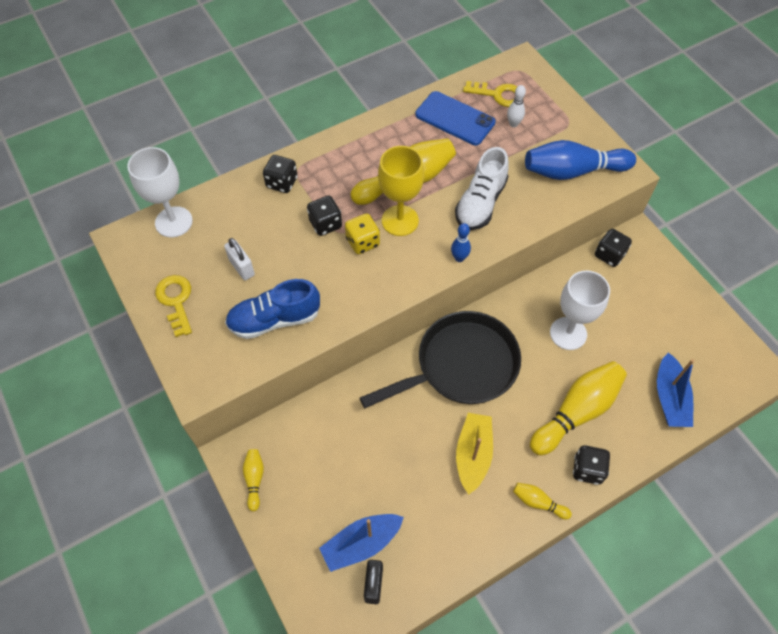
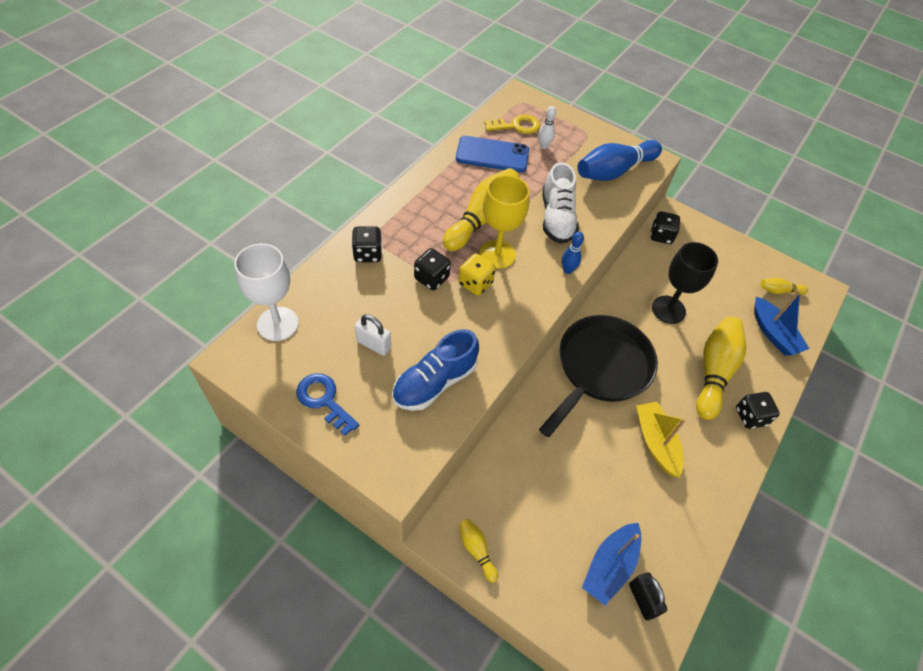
camera: 30 degrees left, 5 degrees down
yellow key [155,275,192,337] -> blue key [296,373,359,436]
yellow bowling pin [513,483,572,519] -> yellow bowling pin moved to [760,277,808,295]
white goblet [550,270,610,350] -> black goblet [652,242,718,324]

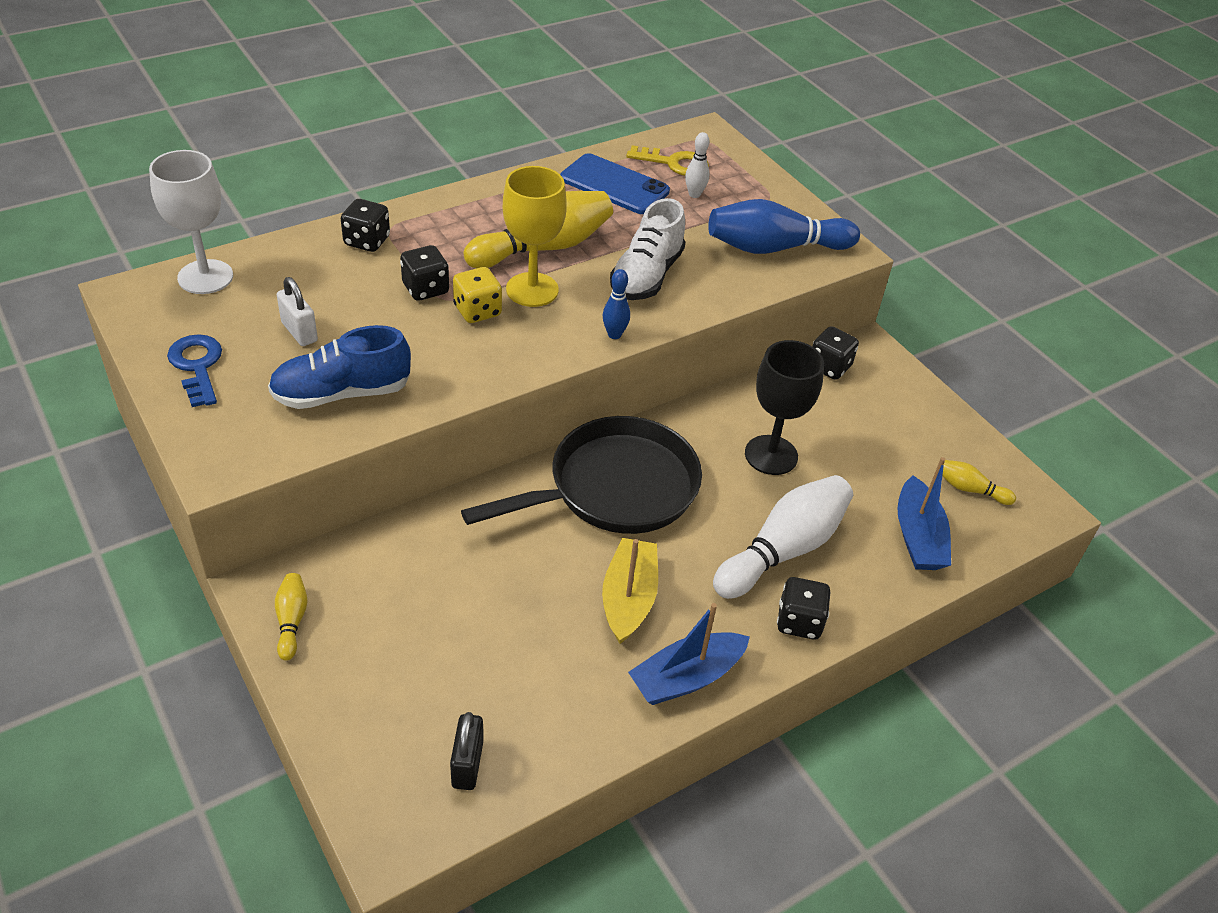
camera: 25 degrees right, 10 degrees down
blue boat [582,523,641,605] -> blue boat moved to [628,603,750,705]
yellow bowling pin [696,317,746,420] -> white bowling pin [713,475,853,599]

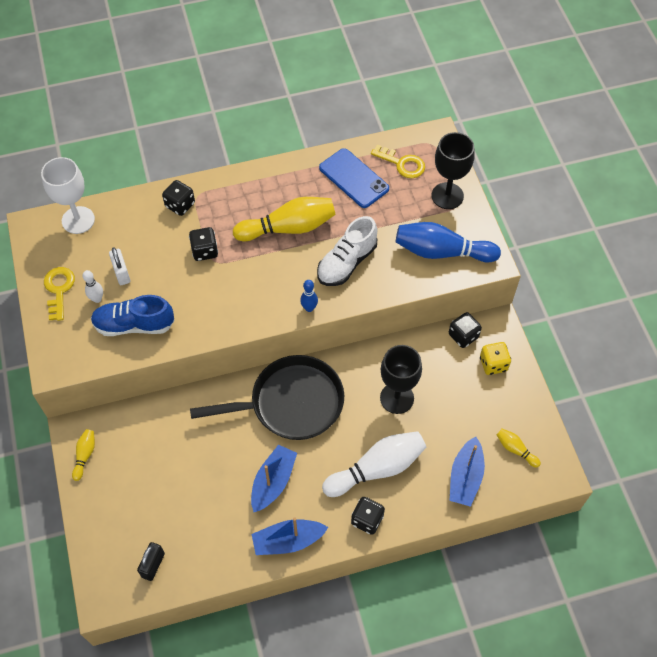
camera: 20 degrees right, 15 degrees up
blue key [167,334,222,407] -> yellow key [44,267,75,321]
yellow dice [453,267,502,323] -> yellow dice moved to [480,342,511,375]
yellow goblet [503,166,567,307] -> none
yellow boat [602,538,658,644] -> blue boat [251,444,297,512]
white bowling pin [685,132,709,198] -> white bowling pin moved to [83,270,103,303]
none -> black goblet [432,132,474,209]

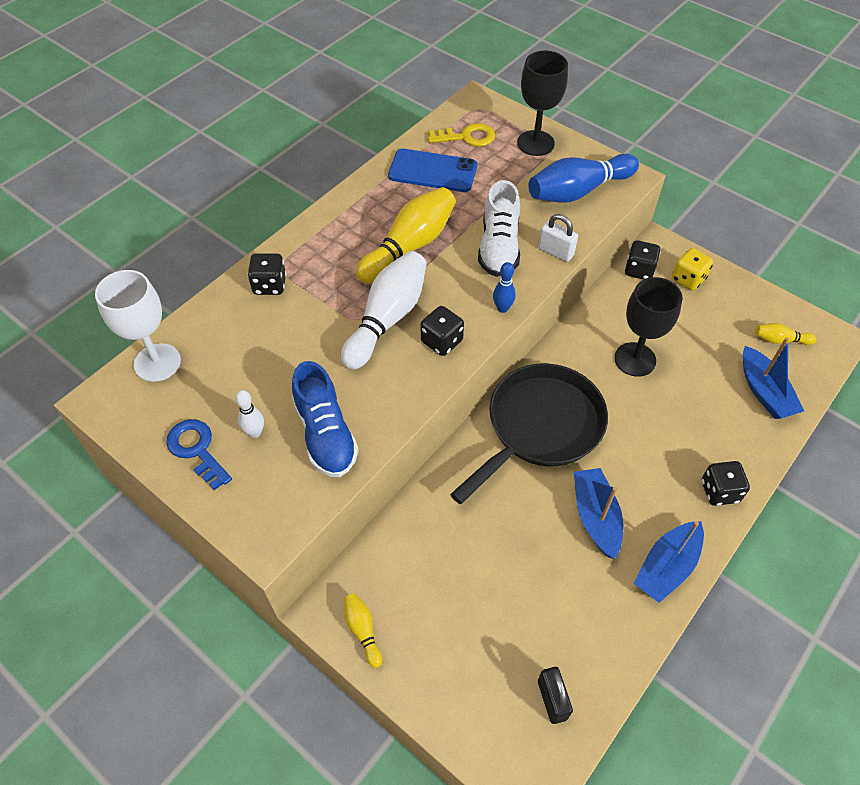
camera: 35 degrees left, 5 degrees down
yellow key [44,267,75,321] -> blue key [166,419,232,490]
blue shoe [91,295,174,336] -> blue shoe turned 75 degrees counterclockwise [292,361,359,477]
white padlock [109,247,131,285] -> white padlock moved to [538,214,578,262]
black dice [189,227,218,261] -> black dice moved to [421,306,464,356]
white bowling pin [322,431,427,497] -> white bowling pin moved to [341,251,427,370]

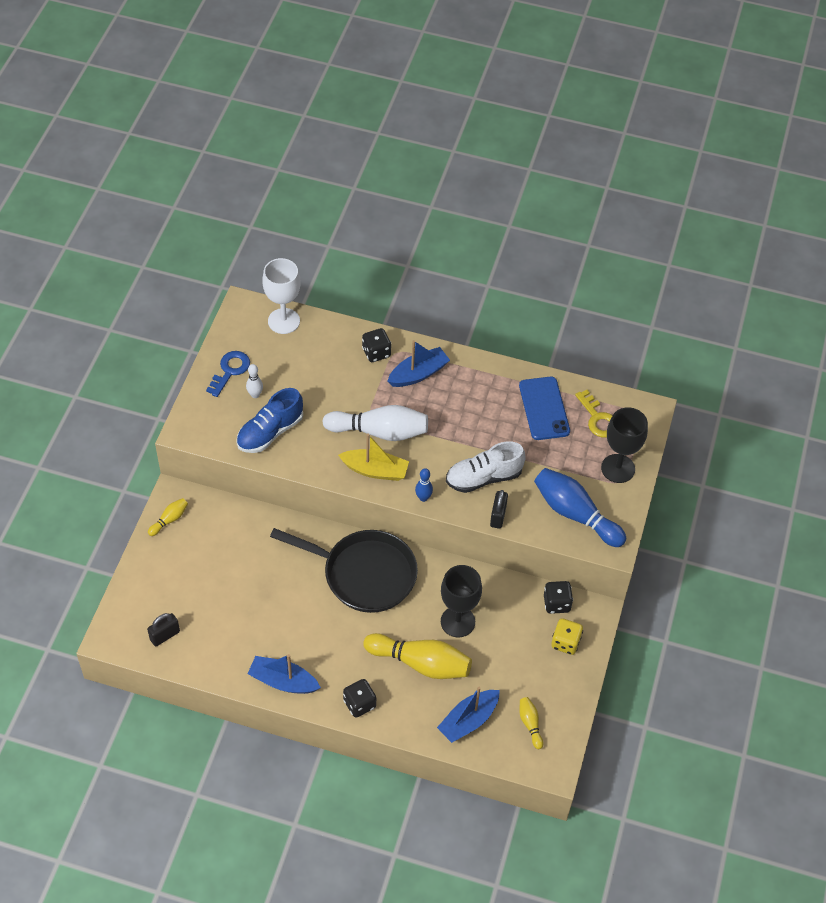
camera: 65 degrees right, 0 degrees up
yellow bowling pin [356,187,456,284] -> yellow bowling pin moved to [363,633,472,679]
black dice [421,306,464,356] -> yellow boat [338,434,409,481]
white padlock [538,214,578,262] -> black padlock [490,490,508,529]
blue boat [574,468,623,559] -> blue boat moved to [387,340,450,387]

